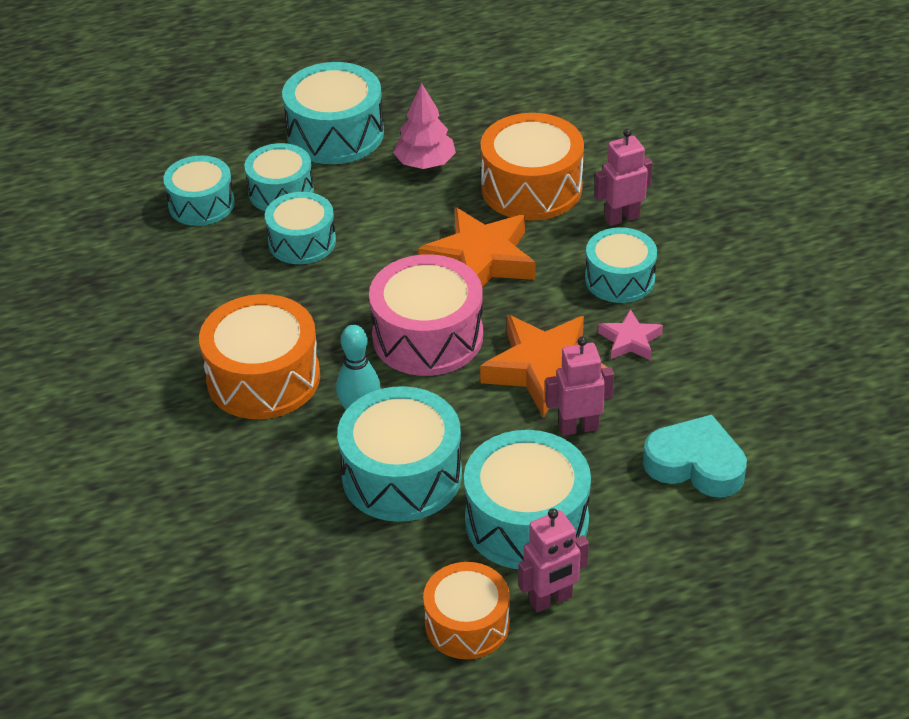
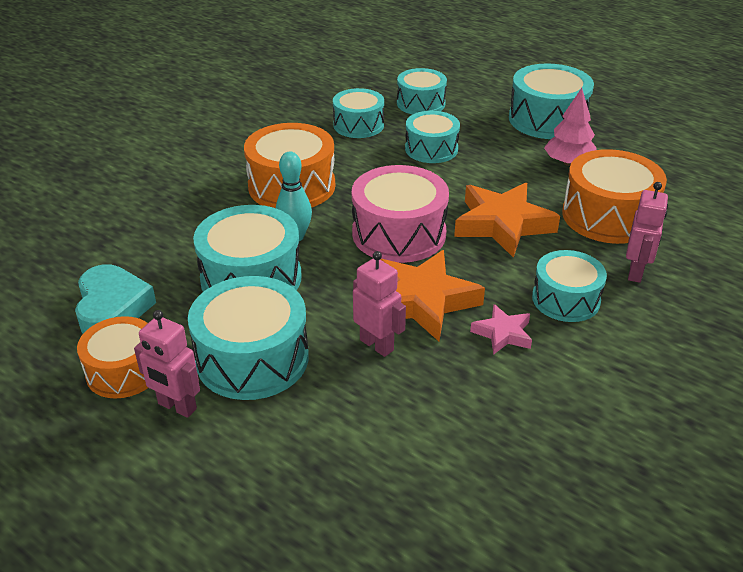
camera: 55 degrees right, 5 degrees down
turquoise drum [244,143,314,211] -> turquoise drum moved to [333,88,384,138]
pink robot [594,129,653,226] -> pink robot turned 75 degrees clockwise [626,182,668,283]
turquoise heart [643,415,747,498] -> turquoise heart moved to [75,264,156,333]

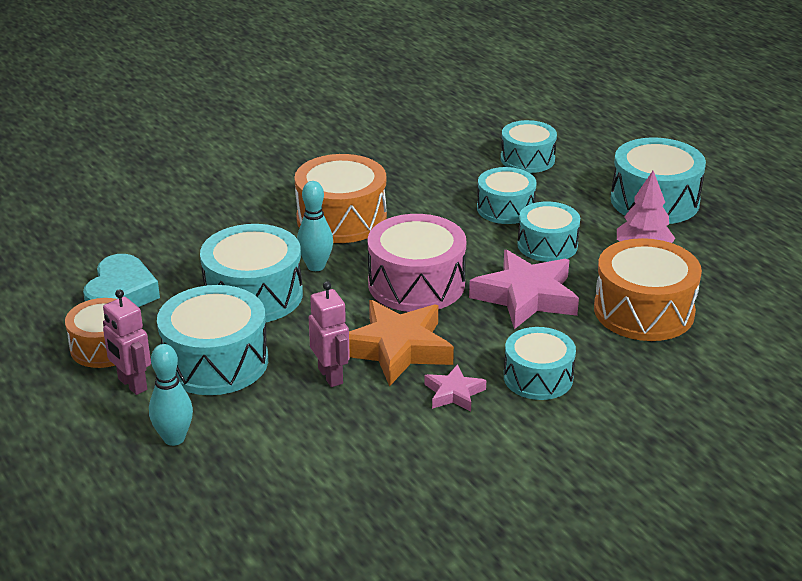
camera: 20 degrees right, 5 degrees down
turquoise drum [333,88,384,138] -> turquoise drum moved to [517,202,580,262]
orange star [454,183,560,258] -> pink star [469,250,579,329]
pink robot [626,182,668,283] -> none
none -> turquoise bowling pin [149,344,193,446]

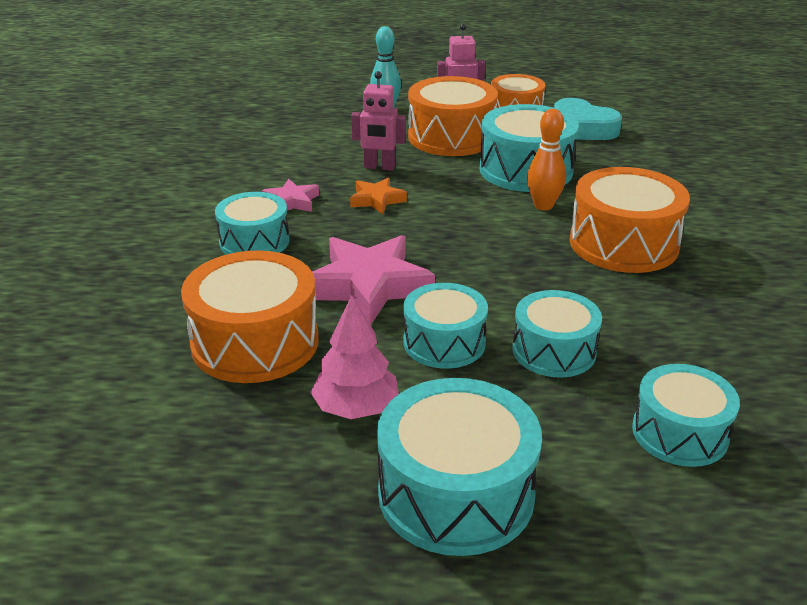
camera: 125 degrees right, 0 degrees up
turquoise drum [157,285,268,395] -> orange drum [408,76,498,156]
turquoise bowling pin [297,181,333,271] -> orange bowling pin [527,109,566,210]
orange star [349,300,454,387] -> orange star [350,178,407,214], size x0.52
pink drum [368,214,466,312] -> none

